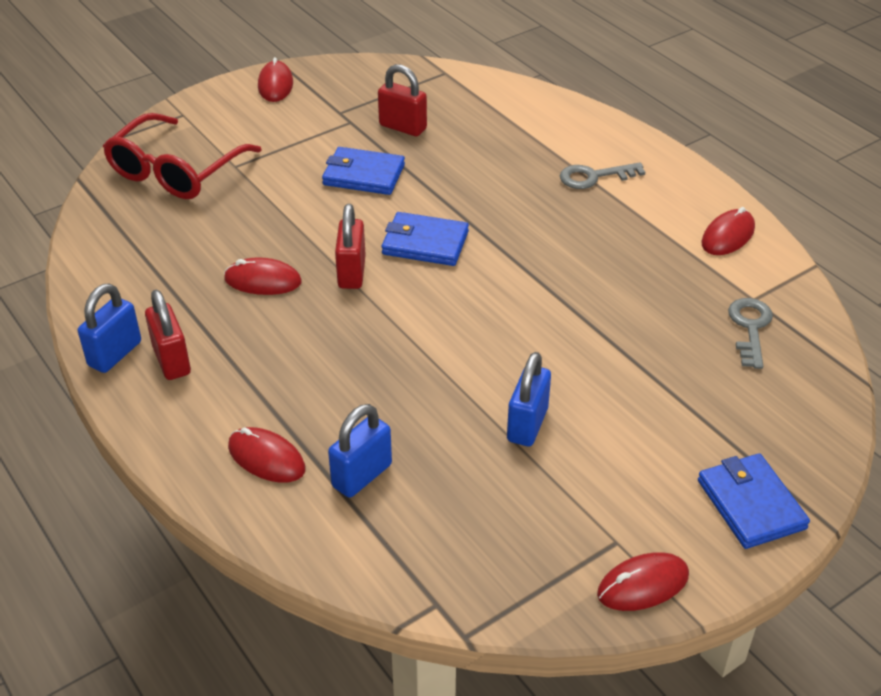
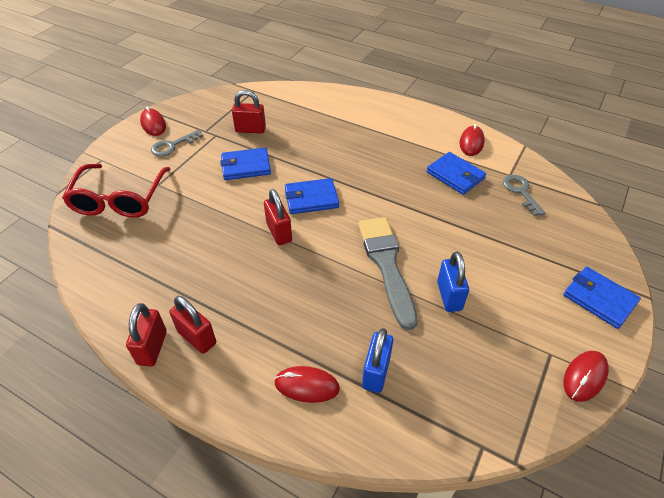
camera: 25 degrees left, 5 degrees up
blue padlock [78,284,141,373] -> red padlock [126,303,167,367]
red mouse [224,257,302,295] -> none
grey key [560,163,645,189] -> grey key moved to [151,130,203,156]
none -> grey brush [358,217,417,330]
none -> blue wallet [427,152,486,195]

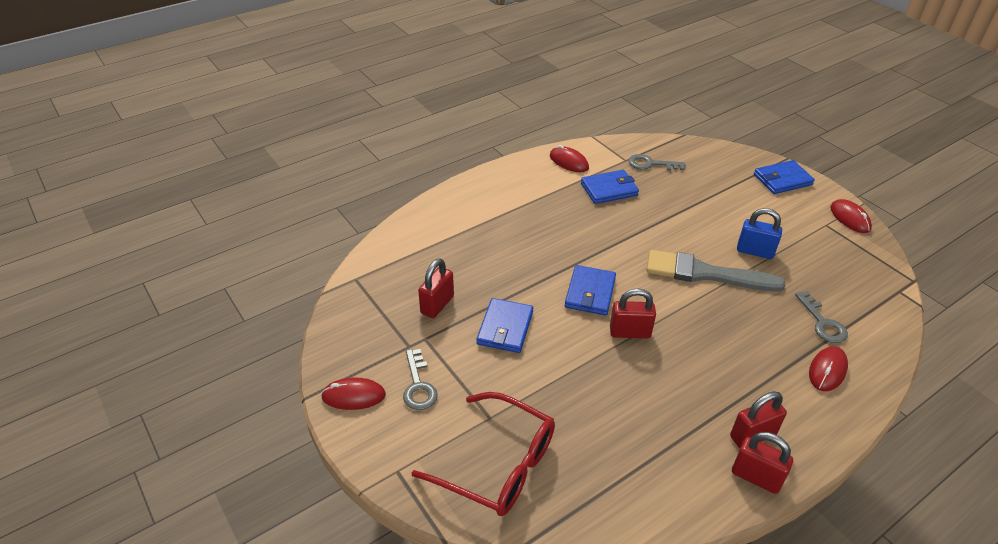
camera: 65 degrees left, 5 degrees down
blue padlock [362,328,393,393] -> grey key [795,291,848,343]

